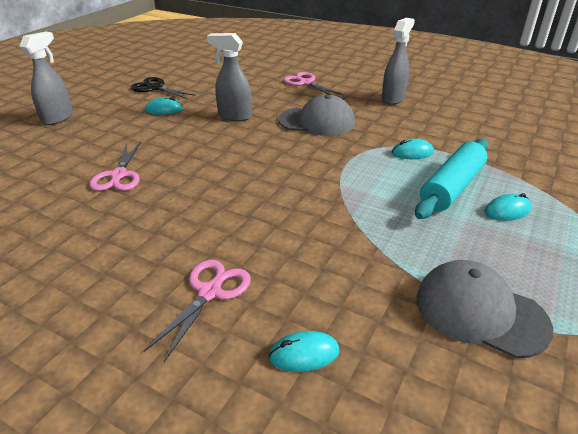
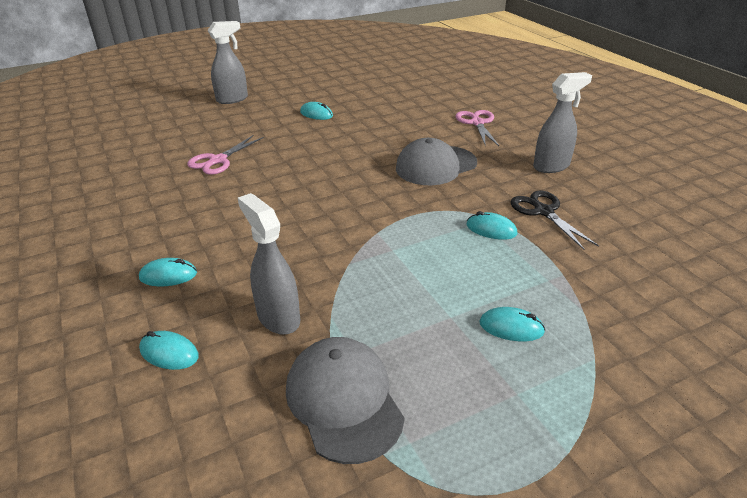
camera: 35 degrees right, 0 degrees up
black scissors [131,77,196,99] -> black scissors moved to [510,191,599,250]
pink scissors [144,260,251,362] -> turquoise mouse [139,258,197,286]
grey spray bottle [207,33,252,121] -> grey spray bottle moved to [238,193,300,335]
grey cap [279,95,355,136] -> grey cap turned 105 degrees clockwise [396,138,477,185]
turquoise rolling pin [415,139,488,219] -> none

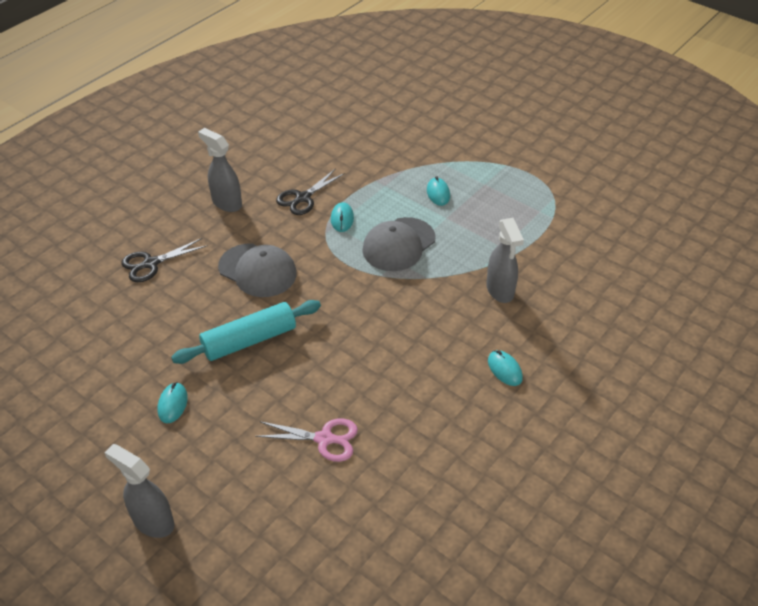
camera: 115 degrees left, 10 degrees up
turquoise mouse [139,331,199,370] -> none
grey spray bottle [238,193,300,335] -> grey spray bottle turned 45 degrees counterclockwise [486,218,524,303]
grey cap [286,337,405,464] -> grey cap moved to [362,217,436,271]
pink scissors [456,110,499,146] -> black scissors [121,238,208,282]
none -> turquoise rolling pin [171,300,321,364]

